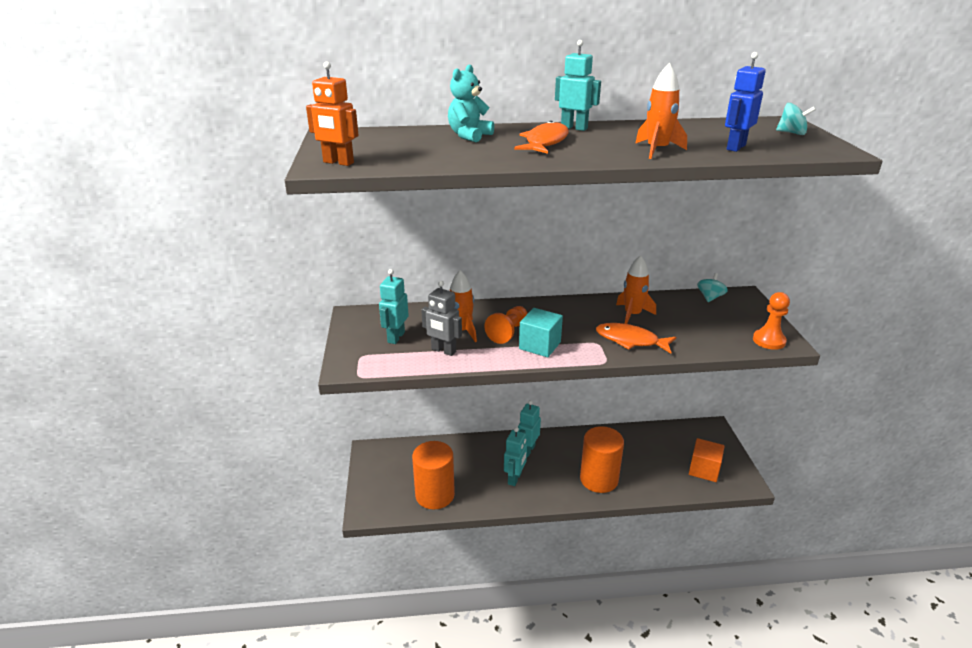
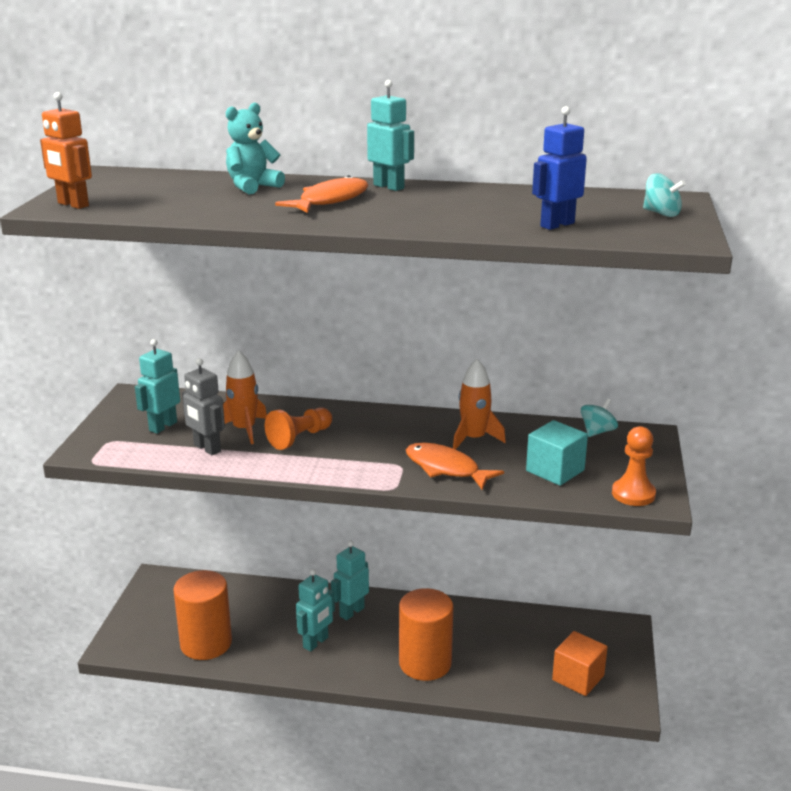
camera: 15 degrees right, 5 degrees down
turquoise cube [519,308,563,357] -> turquoise cube moved to [526,420,588,486]
orange rocket [635,63,687,159] -> none

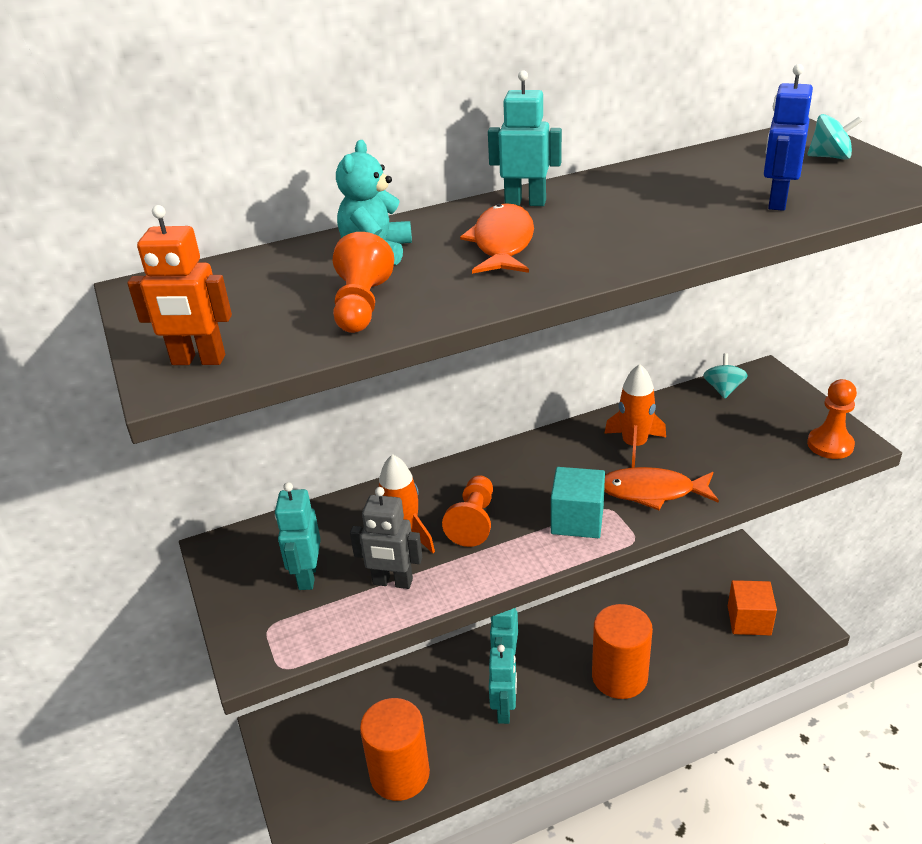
camera: 30 degrees left, 10 degrees up
turquoise cube [526,420,588,486] -> turquoise cube moved to [551,467,605,538]
none -> orange pawn [333,232,394,333]

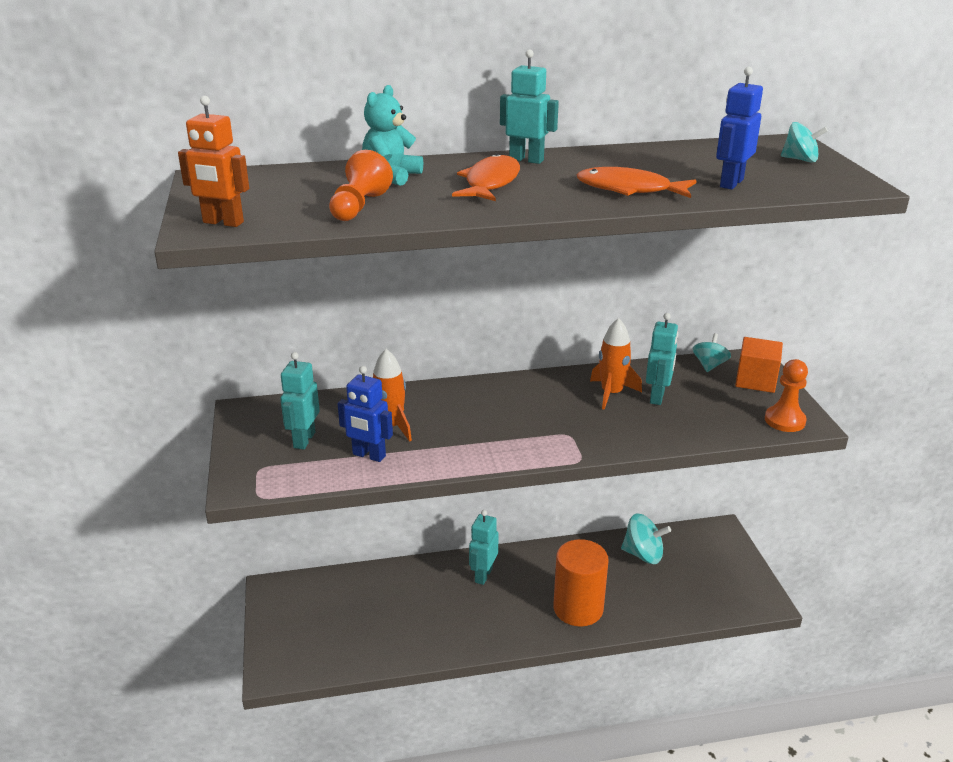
camera: 10 degrees right, 5 degrees down
grey robot [350,487,422,589] -> blue robot [338,366,393,462]
orange cylinder [360,698,430,801] -> none
orange pawn [442,475,493,547] -> none
turquoise robot [489,645,517,724] -> turquoise robot moved to [646,313,678,405]
turquoise cube [551,467,605,538] -> none
orange fish [604,467,719,510] -> orange fish moved to [577,167,697,198]
orange cube [728,580,777,635] -> orange cube moved to [735,337,783,393]
none -> turquoise spinning top [621,513,671,564]

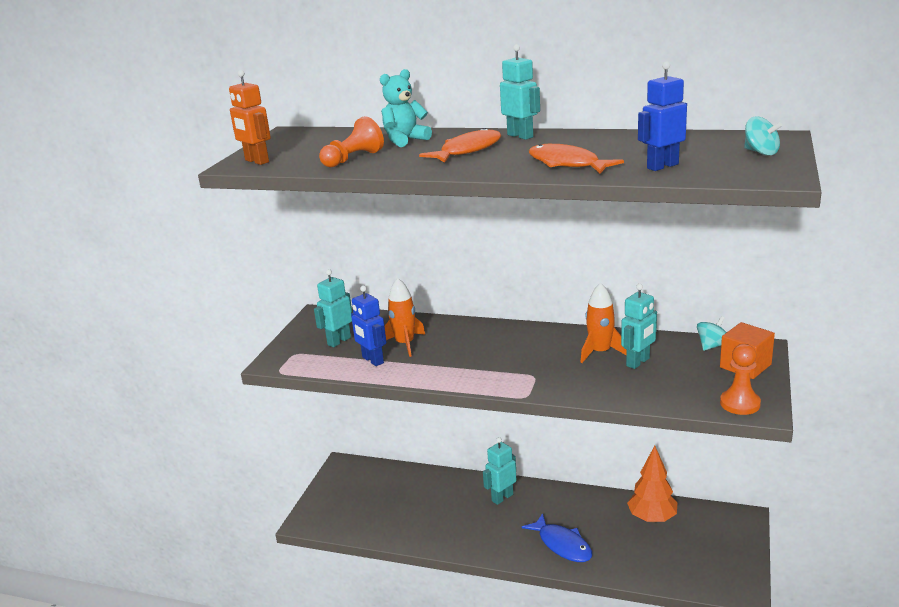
camera: 30 degrees right, 5 degrees down
orange cylinder [553,539,608,627] -> blue fish [522,513,592,562]
turquoise spinning top [621,513,671,564] -> orange tree [627,446,677,523]

